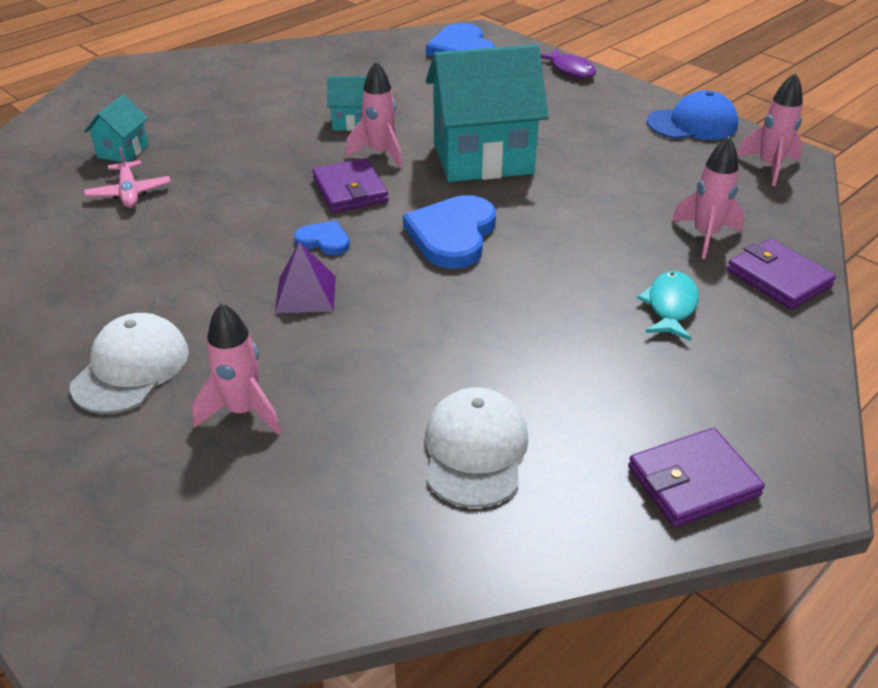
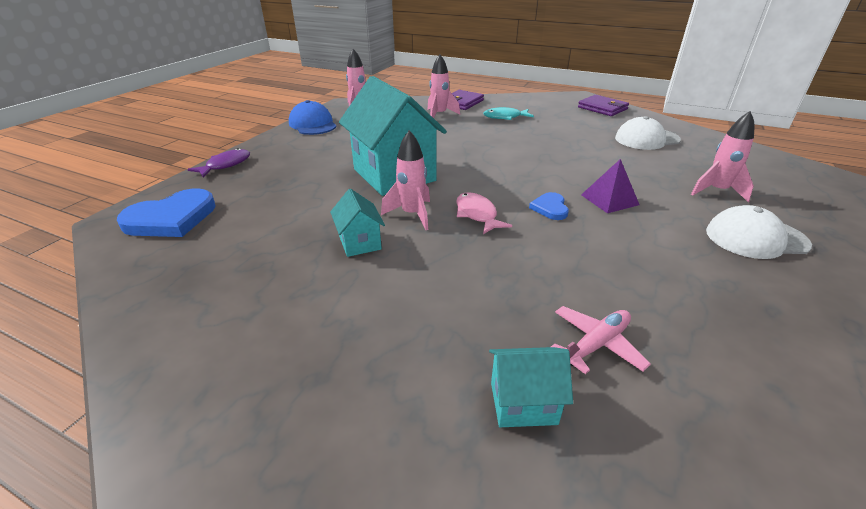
camera: 110 degrees left, 5 degrees down
purple wallet [312,158,389,213] -> pink fish [456,192,512,234]
blue heart [403,195,496,269] -> none

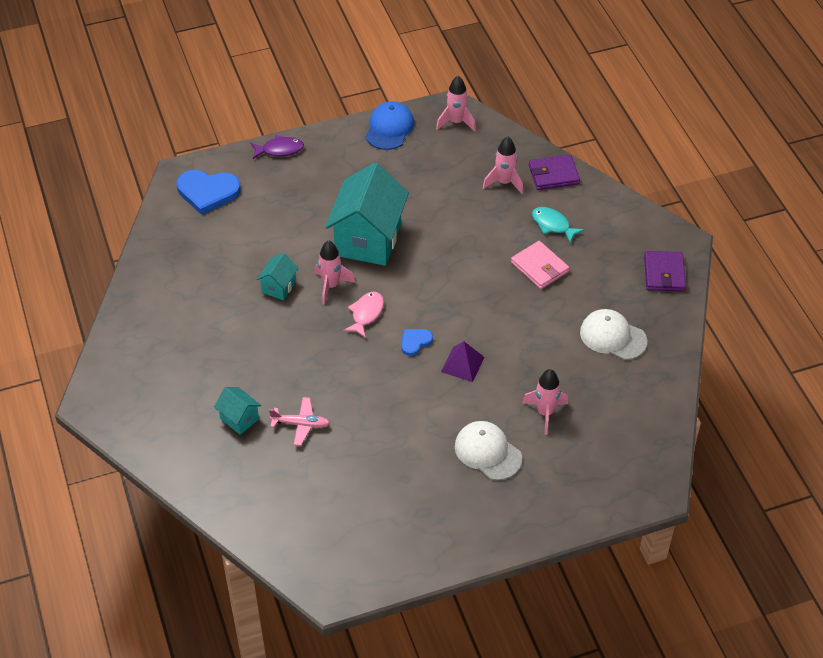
camera: 45 degrees right, 15 degrees up
none -> pink wallet [511,241,569,289]

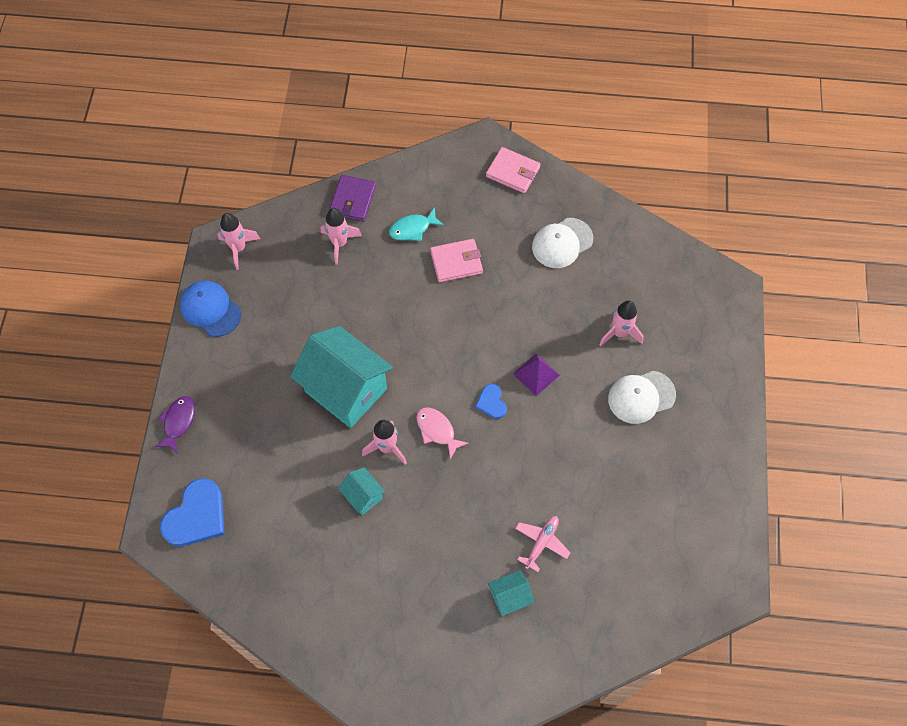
camera: 65 degrees left, 15 degrees up
purple wallet [644,251,686,291] -> pink wallet [486,147,541,193]

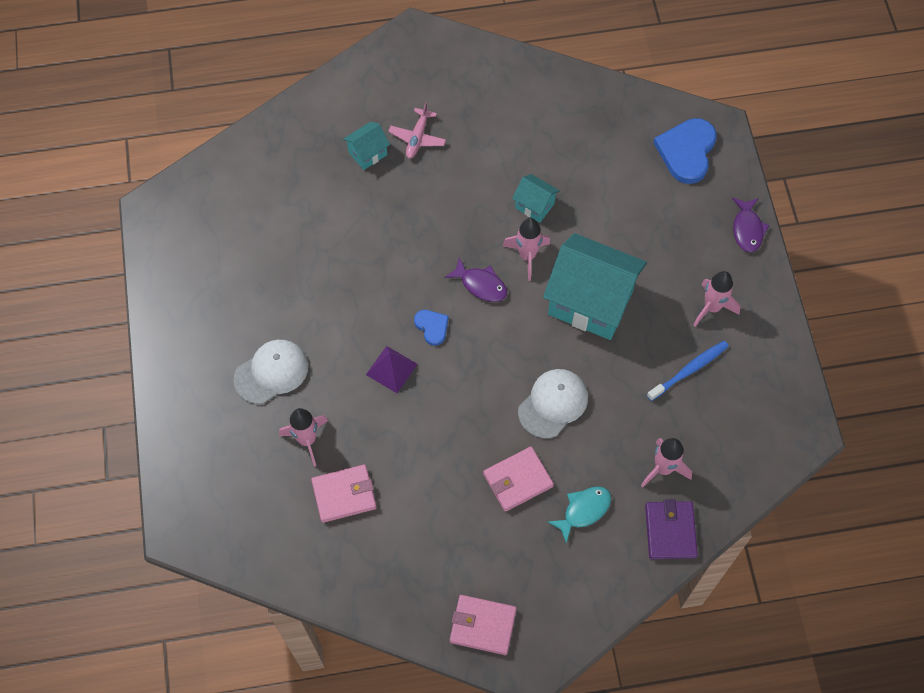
camera: 165 degrees right, 0 degrees up
blue cap [180,281,241,337] -> none
pink rocket [217,213,260,270] -> pink rocket moved to [694,271,741,327]
pink fish [416,407,469,460] -> purple fish [445,258,507,302]
pink plane [515,516,571,572] -> pink plane moved to [388,102,446,159]
white cap [532,218,593,268] -> white cap moved to [518,369,588,438]
none -> pink wallet [311,464,377,523]
none -> blue toothbrush [647,341,729,401]

